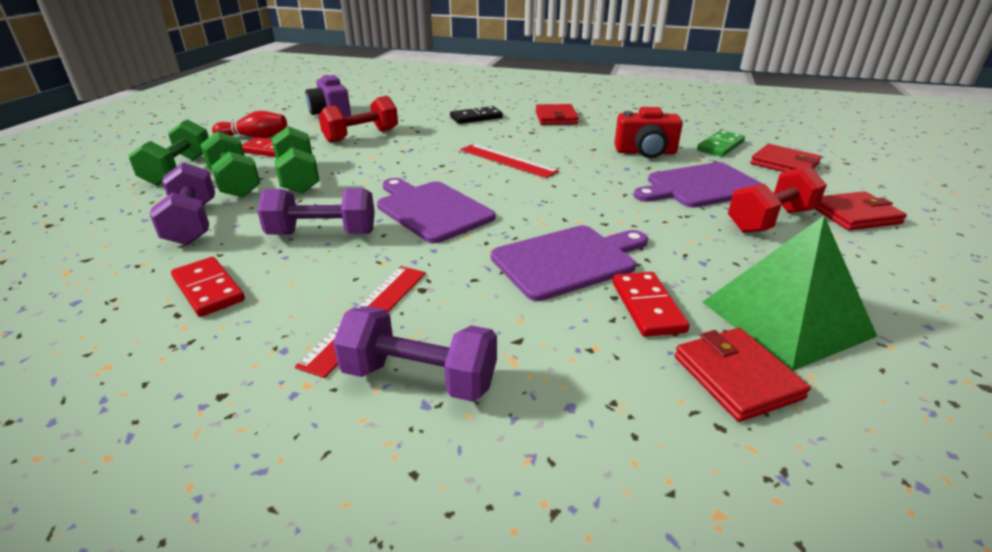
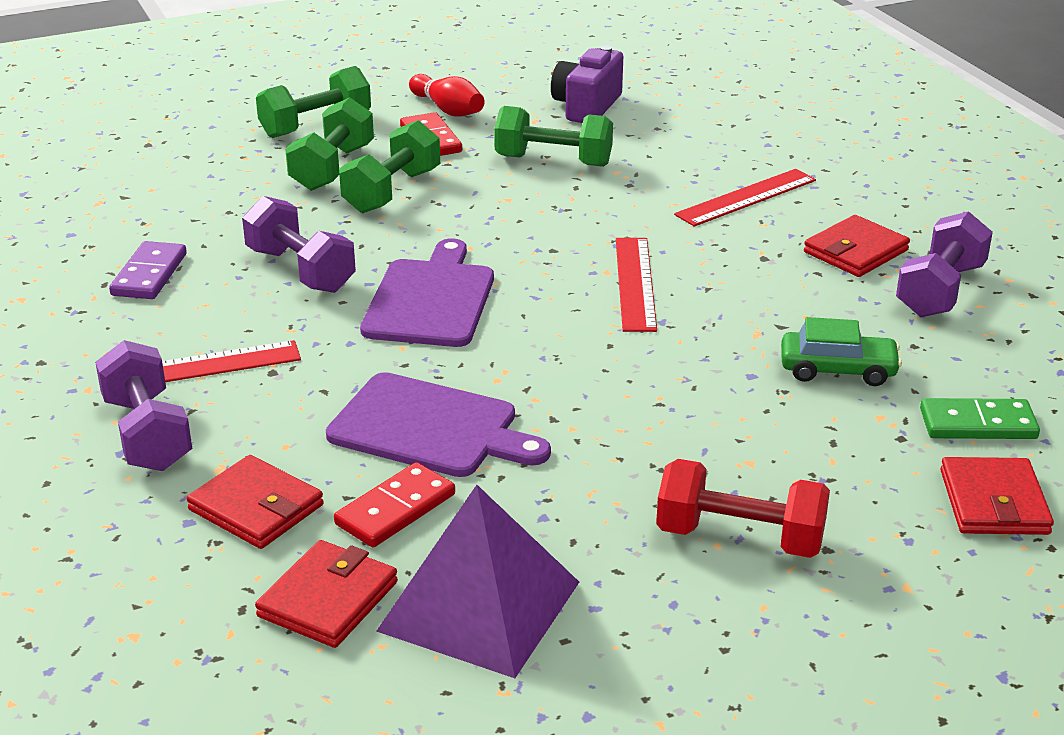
camera: 50 degrees right, 0 degrees up
purple dumbbell [150,162,215,245] -> purple dumbbell moved to [896,211,993,317]
red domino [171,257,245,317] -> purple domino [109,241,187,299]
red dumbbell [318,96,398,143] -> green dumbbell [494,106,613,167]
black domino [450,106,503,124] -> red ruler [674,169,816,227]
red camera [614,107,683,158] -> green car [781,317,902,386]
purple cutting board [634,162,763,208] -> none
green pyramid [702,216,877,371] -> purple pyramid [376,485,579,678]
red wallet [815,191,907,231] -> red wallet moved to [187,455,324,549]

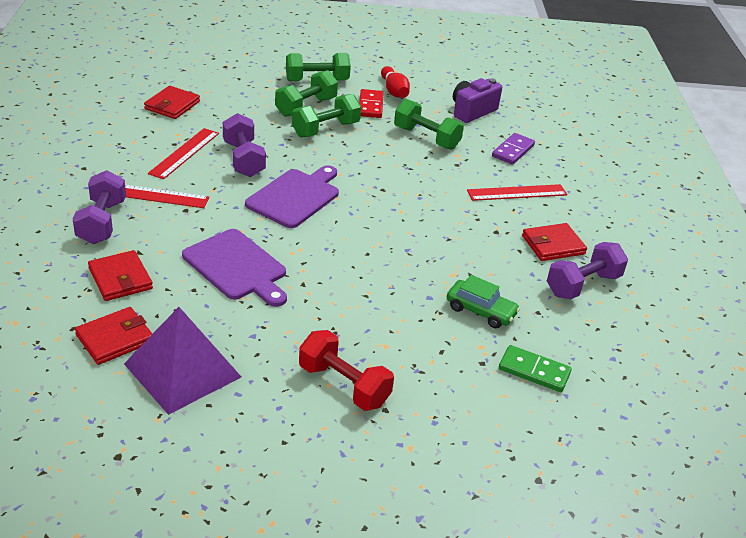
camera: 20 degrees right, 5 degrees up
purple domino [109,241,187,299] -> purple domino moved to [492,133,535,165]
red domino [334,462,455,547] -> none
red ruler [616,238,657,332] -> red ruler moved to [148,128,219,179]
red wallet [940,457,1054,535] -> red wallet moved to [144,86,200,119]

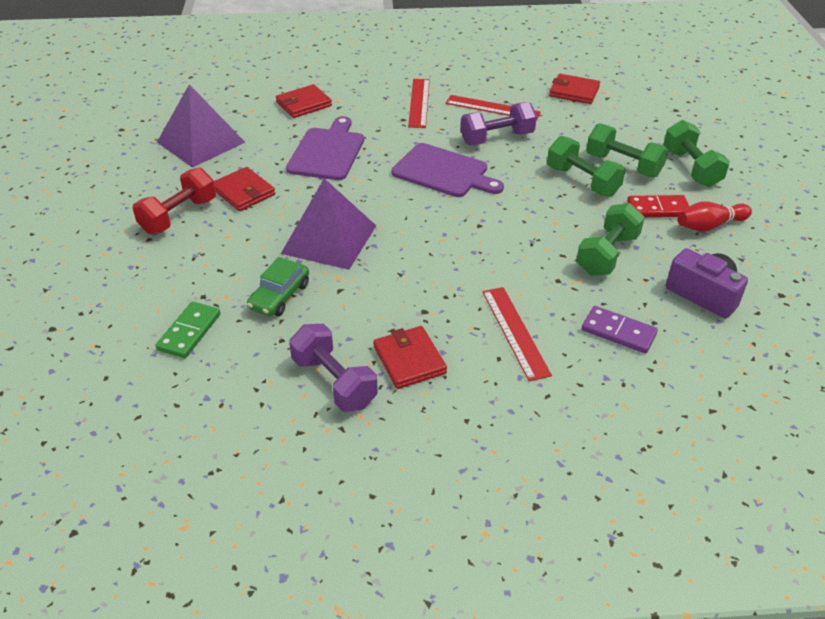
camera: 90 degrees right, 5 degrees up
purple dumbbell [73,170,126,244] -> none
red wallet [75,307,152,365] -> red wallet moved to [214,167,275,211]
purple cutting board [182,229,287,307] -> purple cutting board turned 150 degrees clockwise [286,116,364,180]
none -> purple pyramid [281,178,376,270]

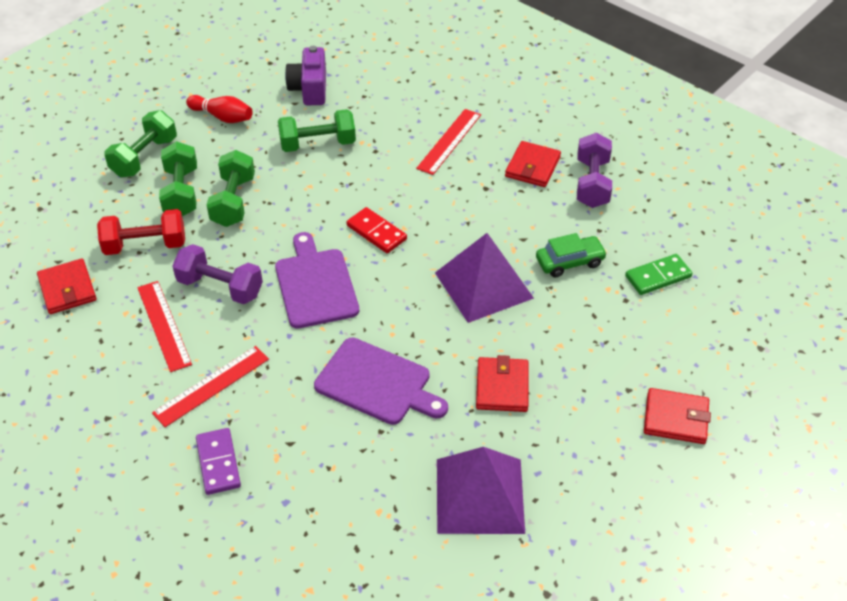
camera: 135 degrees left, 5 degrees up
red dumbbell [133,167,216,234] -> red dumbbell moved to [97,209,185,255]
red wallet [276,84,332,118] -> red wallet moved to [644,388,711,444]
purple cutting board [286,116,364,180] -> purple cutting board turned 120 degrees counterclockwise [314,338,448,425]
purple domino [582,306,658,354] -> purple domino moved to [196,428,241,495]
red domino [627,195,689,218] -> red domino moved to [346,207,407,253]

